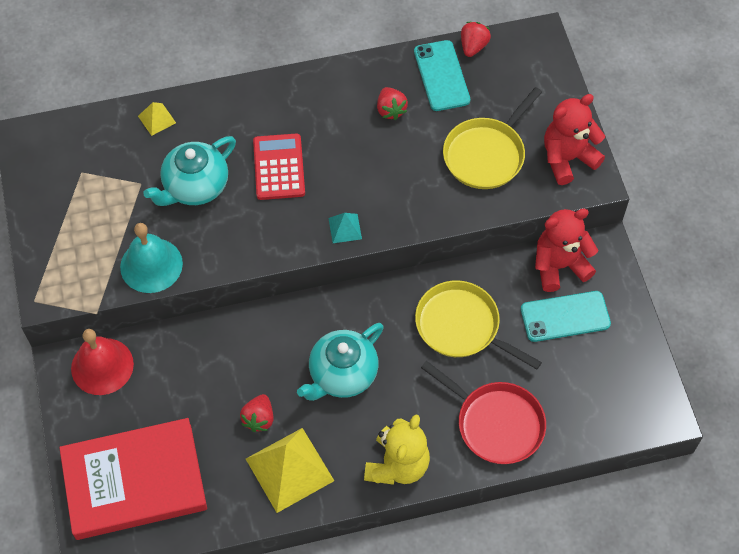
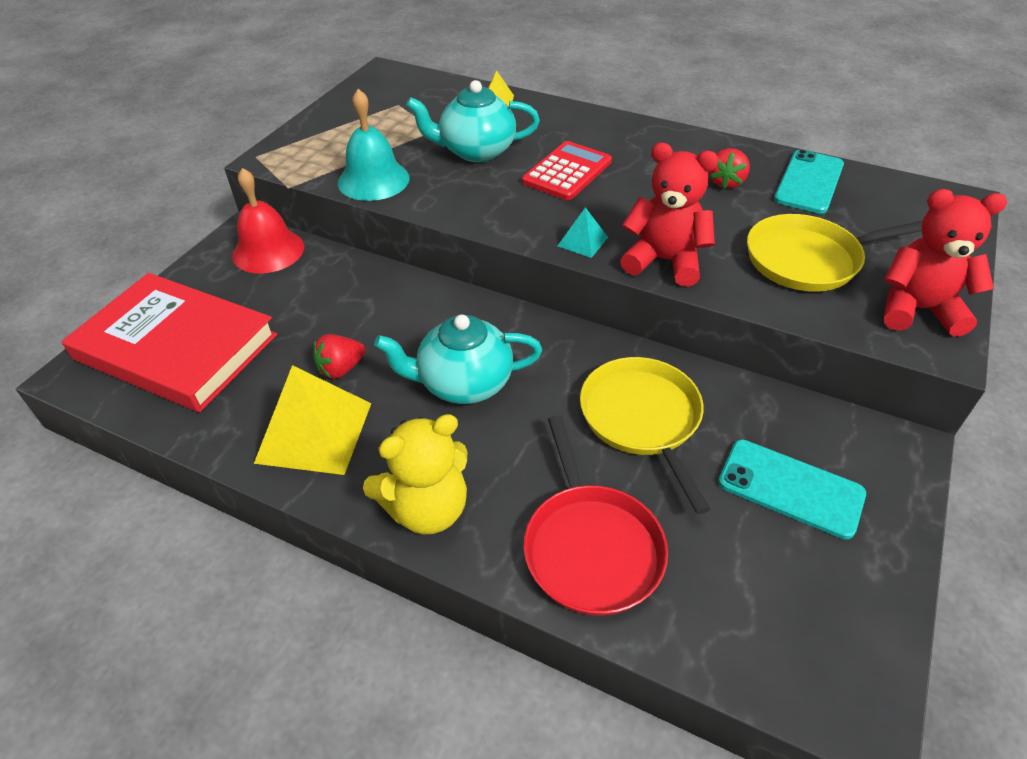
camera: 40 degrees right, 15 degrees down
red strawberry [461,22,491,57] -> none
red teddy bear [535,208,598,292] -> red teddy bear moved to [620,143,719,287]

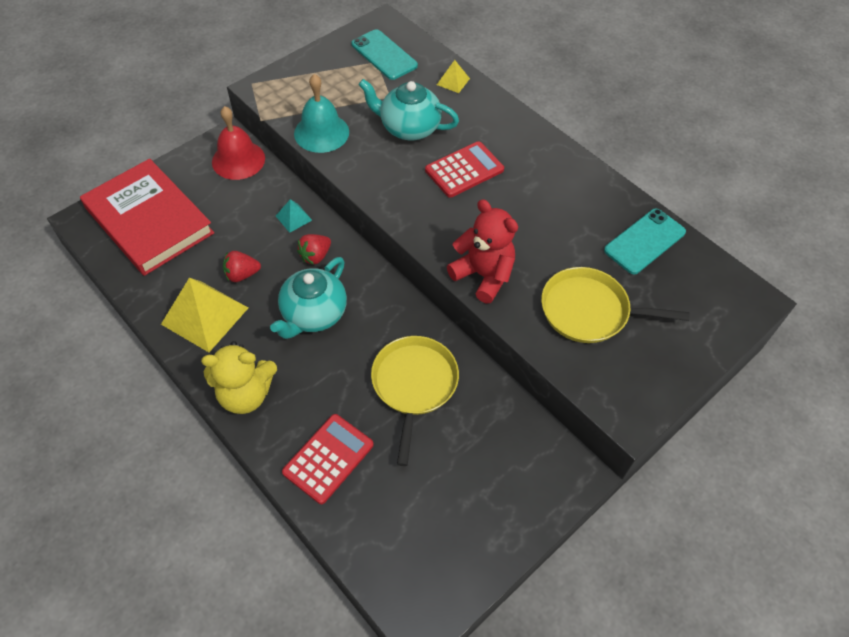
camera: 20 degrees right, 10 degrees up
turquoise teapot [374,314,542,404] -> turquoise teapot turned 75 degrees counterclockwise [270,257,347,339]
red pan [524,416,668,616] -> red calculator [282,414,374,504]
turquoise pyramid [558,207,608,258] -> turquoise pyramid moved to [276,199,312,233]
red strawberry [709,148,750,189] -> red strawberry moved to [297,234,331,265]
turquoise phone [718,440,866,539] -> turquoise phone moved to [351,29,418,80]
red teddy bear [884,189,1007,337] -> none

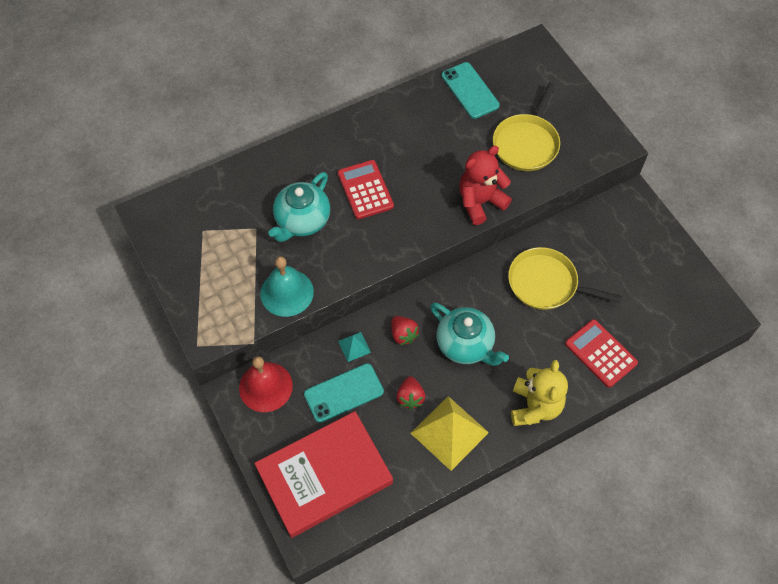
camera: 75 degrees left, 5 degrees up
turquoise phone [351,29,418,80] -> turquoise phone moved to [304,363,384,423]
yellow pyramid [437,60,470,93] -> none

